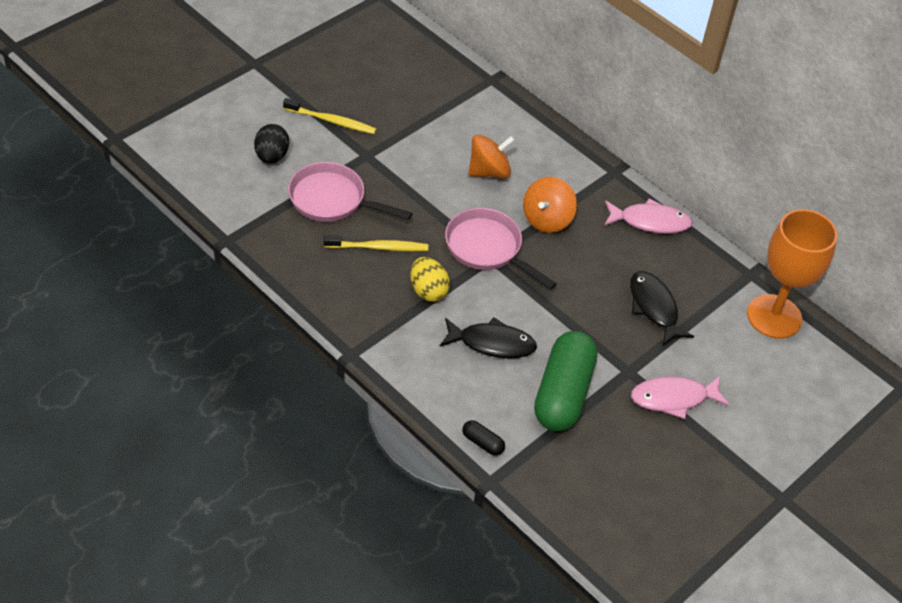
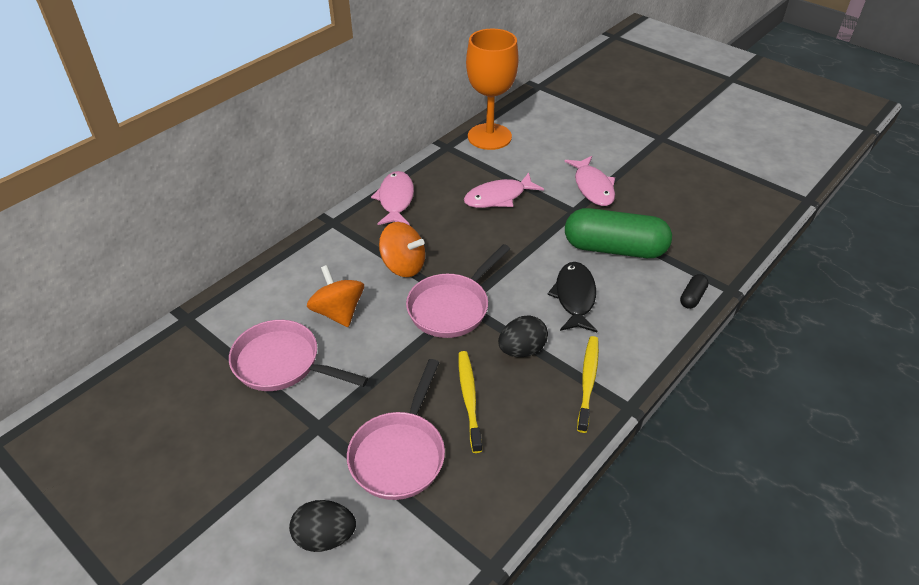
camera: 90 degrees left, 5 degrees down
yellow toothbrush [283,98,376,134] -> yellow toothbrush moved to [577,336,599,433]
yellow egg [410,257,450,302] -> black egg [498,316,548,357]
black fish [630,271,694,346] -> pink fish [464,173,544,208]
none -> pink pan [229,320,368,391]

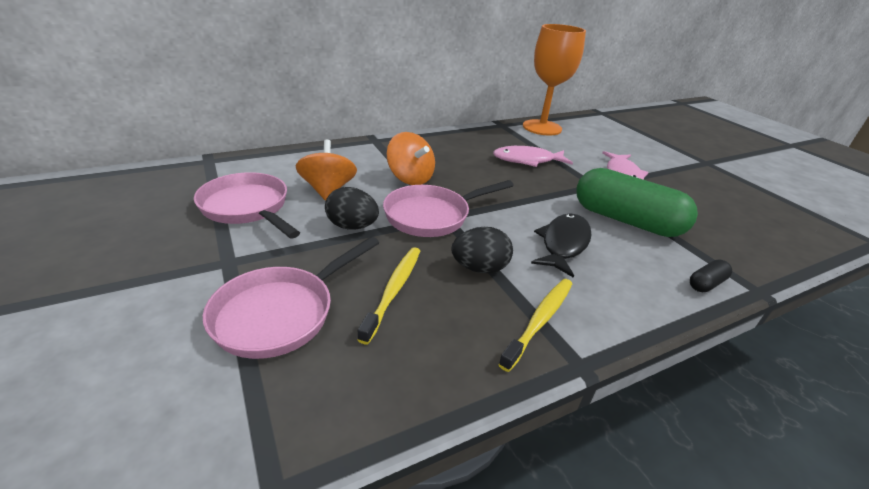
camera: 20 degrees right, 10 degrees down
black egg [289,500,356,552] -> black egg moved to [325,187,379,230]
pink fish [371,171,414,225] -> none

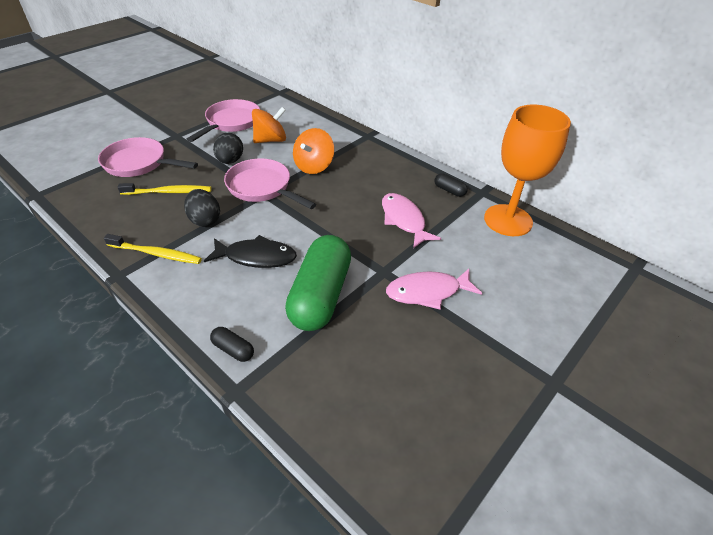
camera: 70 degrees right, 10 degrees up
none -> black capsule [434,173,468,197]

